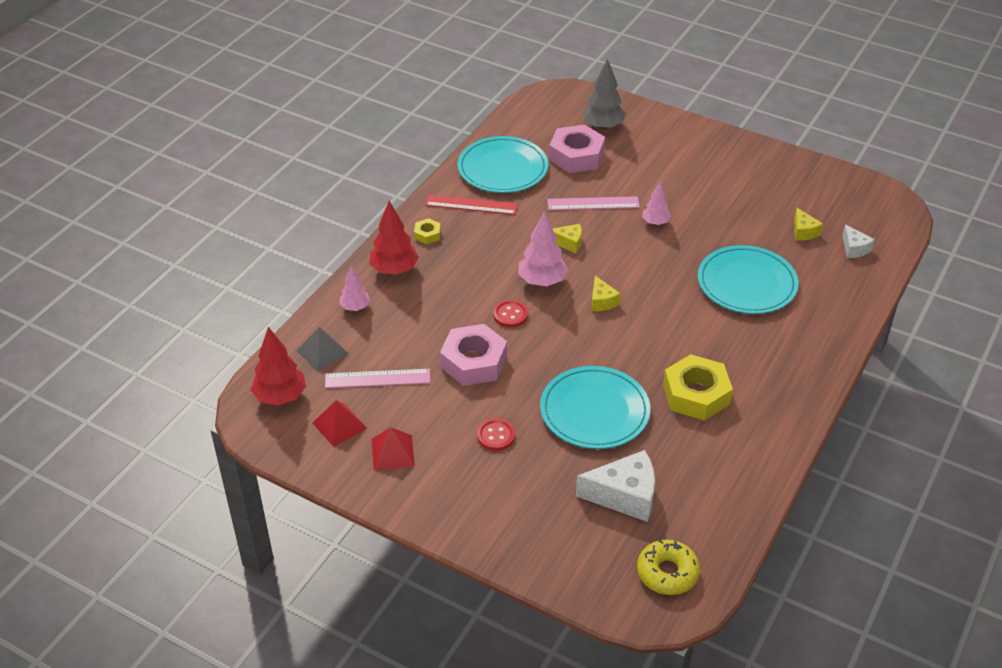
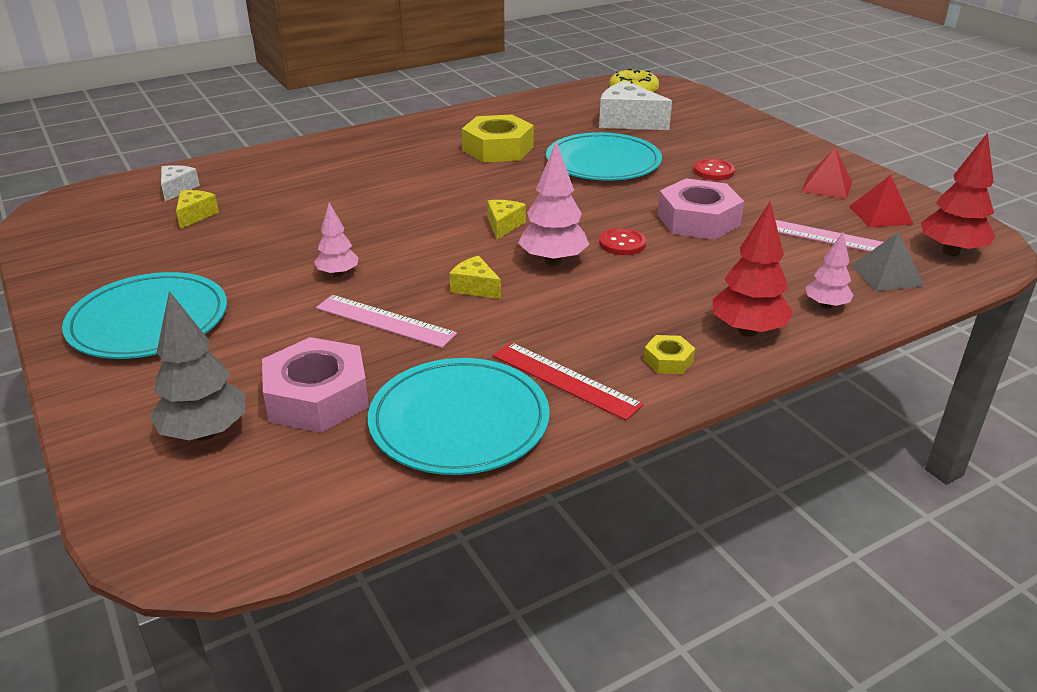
camera: 150 degrees left, 10 degrees down
turquoise plate [698,245,799,314] -> turquoise plate moved to [62,272,227,359]

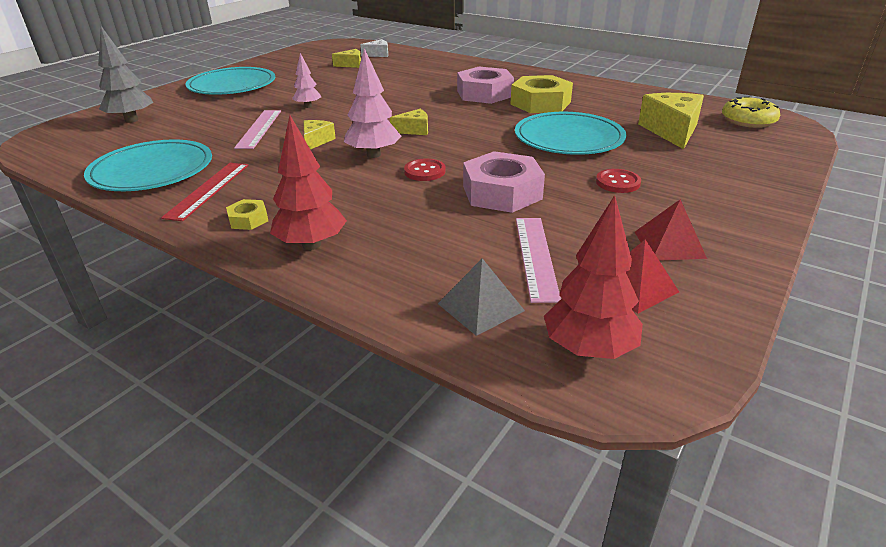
camera: 65 degrees right, 0 degrees up
pink nut [262,337,369,433] -> pink nut moved to [457,67,514,104]
white cheese [599,81,672,130] -> yellow cheese [638,93,704,149]
pink tree [806,232,853,309] -> none

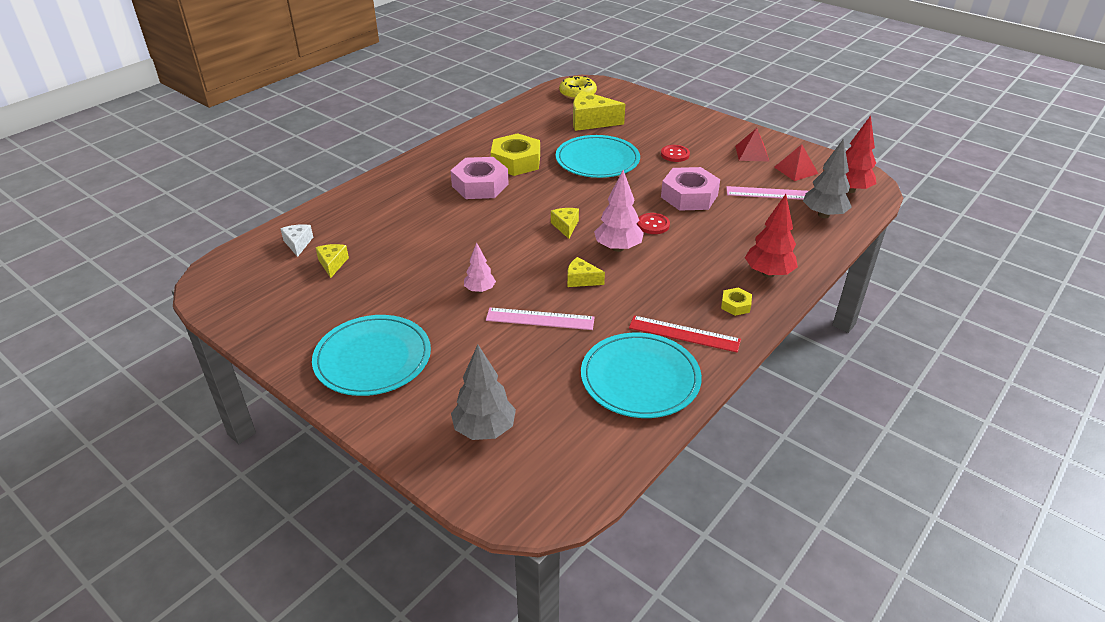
camera: 85 degrees left, 5 degrees up
grey pyramid [438,258,525,336] -> grey tree [803,138,852,218]

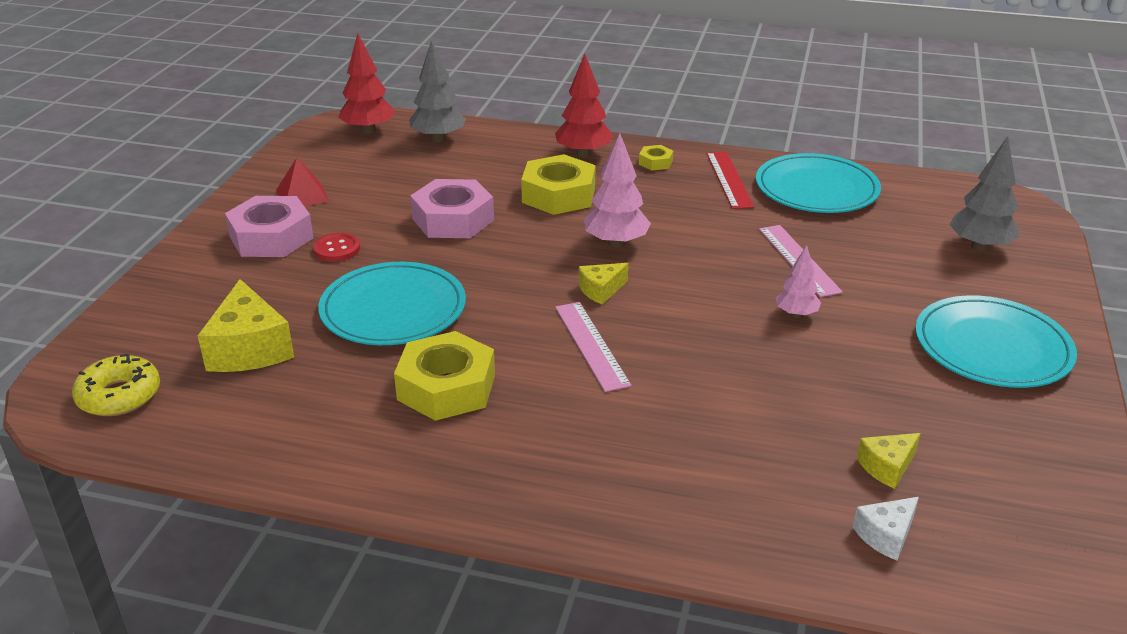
camera: 115 degrees left, 5 degrees down
pink nut [450,157,509,199] -> pink nut moved to [225,196,313,257]
yellow cheese [567,257,605,287] -> none
red button [637,213,670,234] -> none
pink ruler [726,186,808,200] -> pink ruler moved to [555,302,631,392]
red pyramid [774,144,818,181] -> none
none -> yellow nut [521,154,596,215]

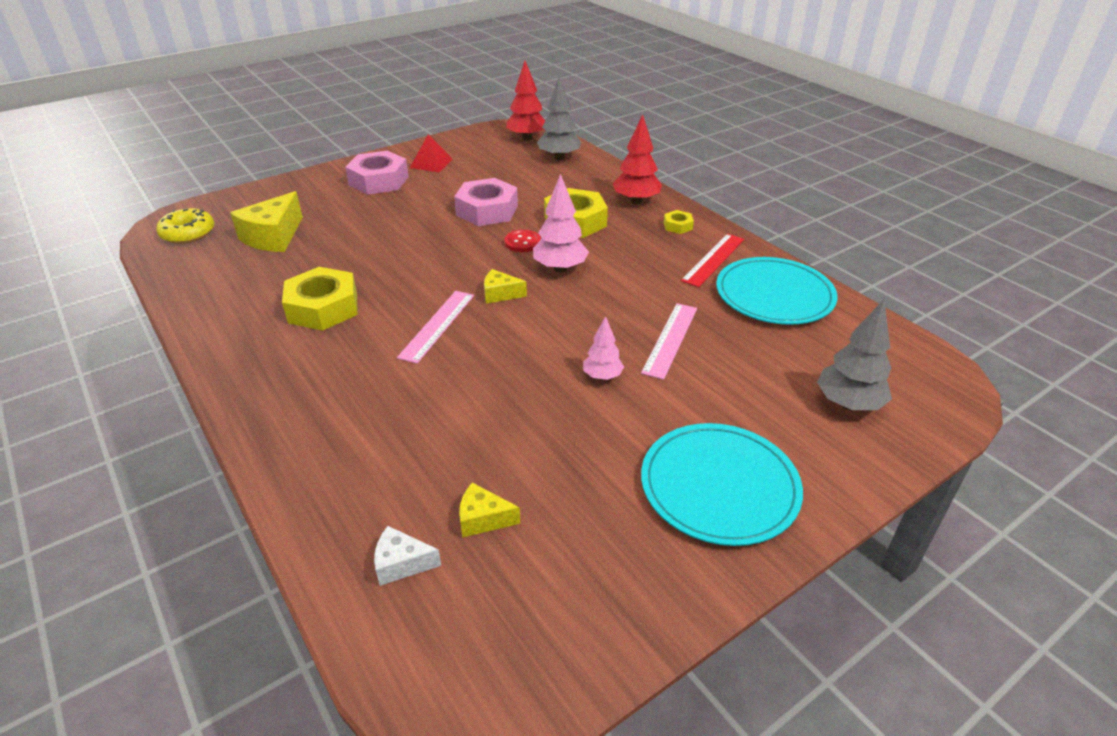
camera: 40 degrees right, 5 degrees up
red button [313,233,360,261] -> red button moved to [504,230,541,252]
turquoise plate [318,262,466,345] -> none

